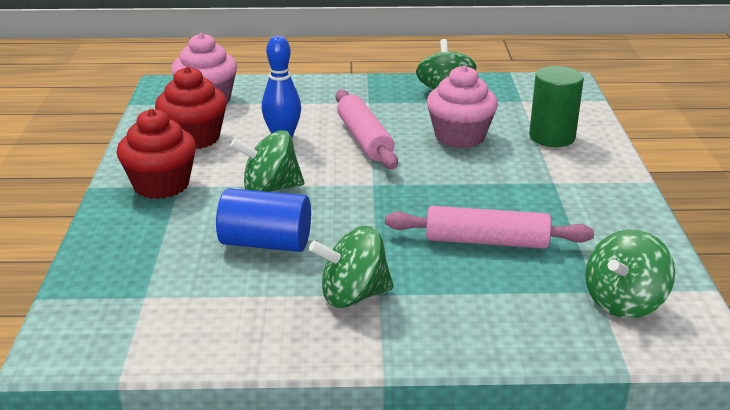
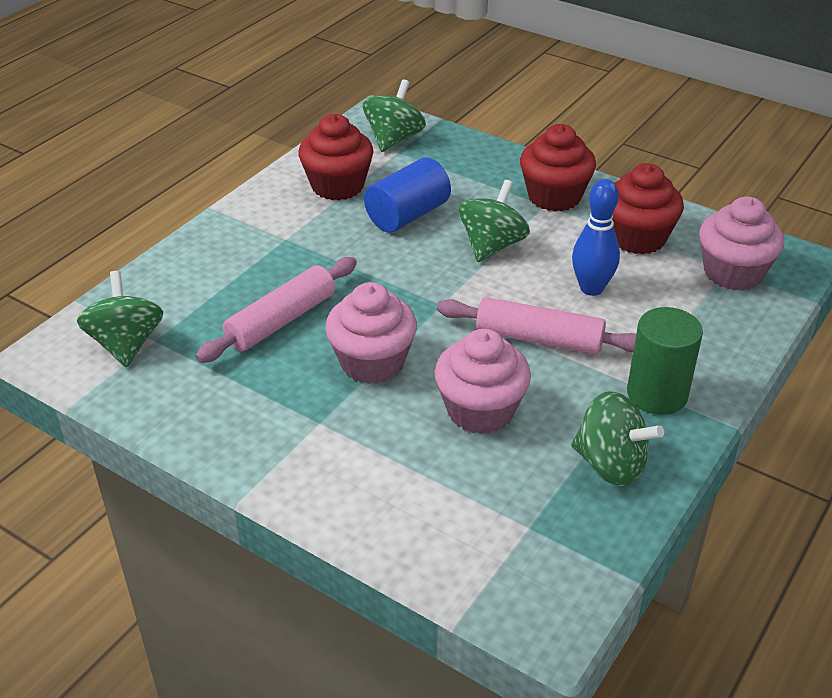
camera: 125 degrees right, 10 degrees up
green spinning top [309,226,394,308] -> green spinning top moved to [363,79,426,152]
green cylinder [529,66,584,147] -> green cylinder moved to [627,307,703,415]
none -> red cupcake [298,114,373,200]
none -> pink cupcake [325,282,417,384]

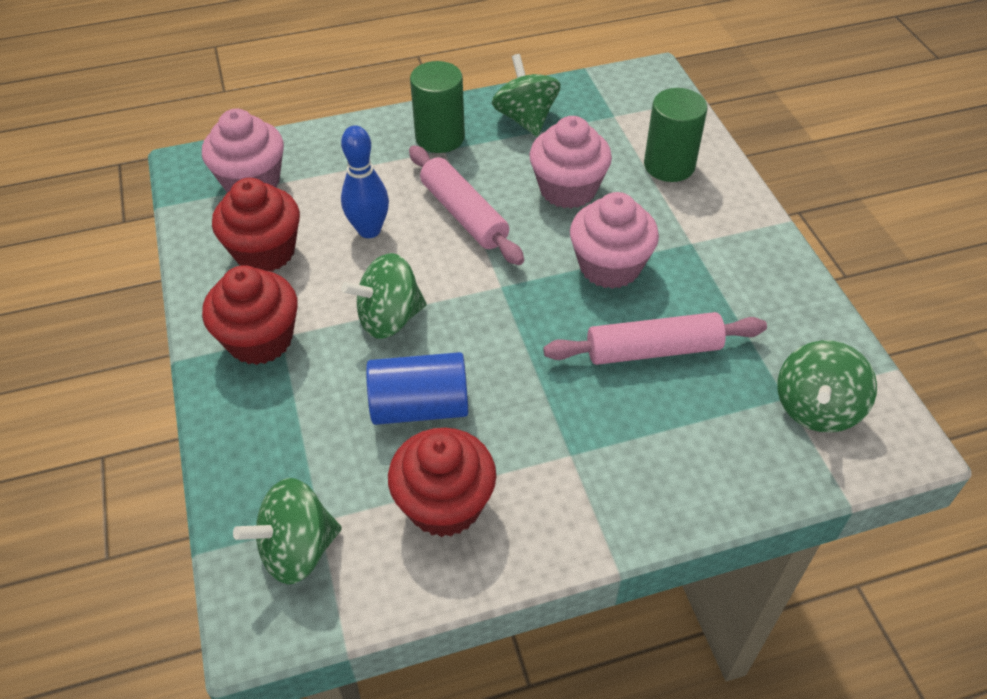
camera: 140 degrees left, 10 degrees up
none -> green cylinder [644,88,708,182]

